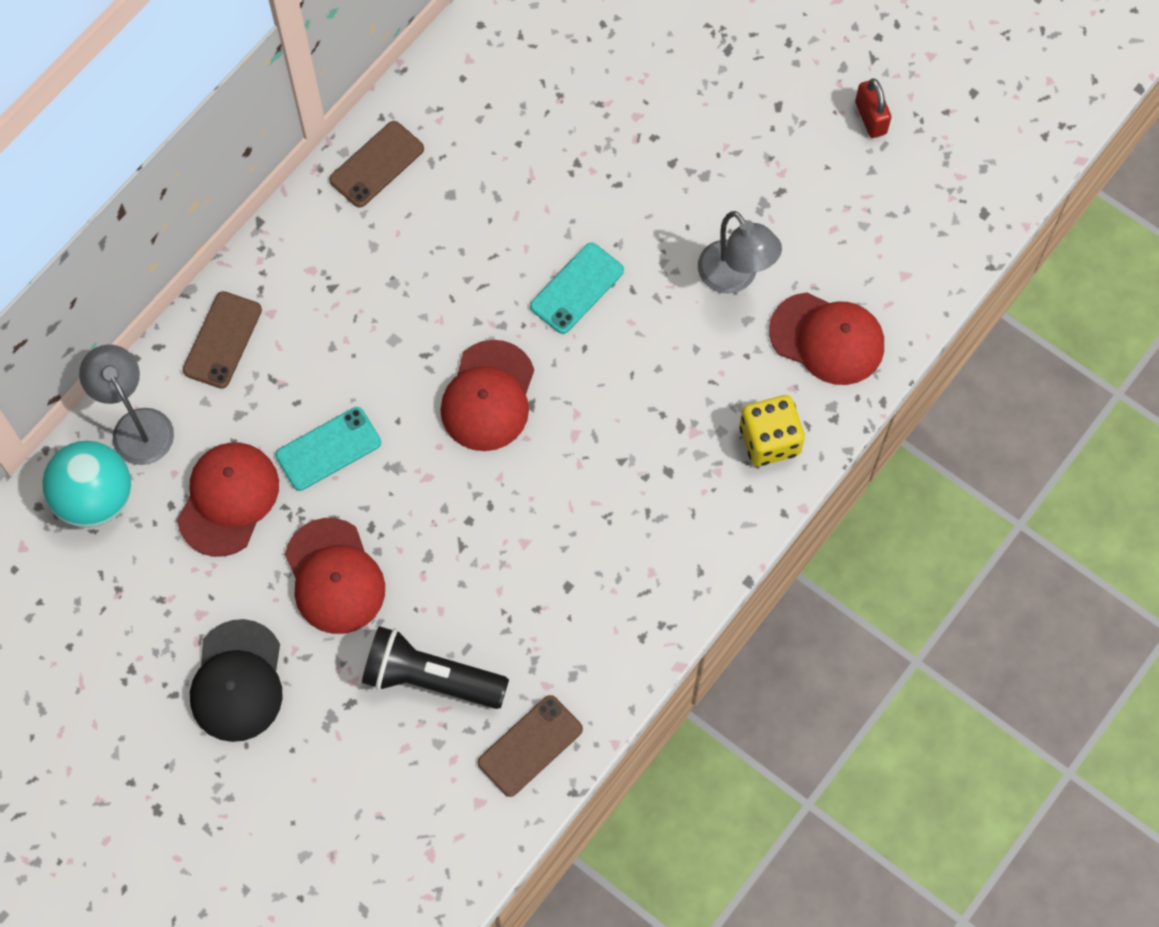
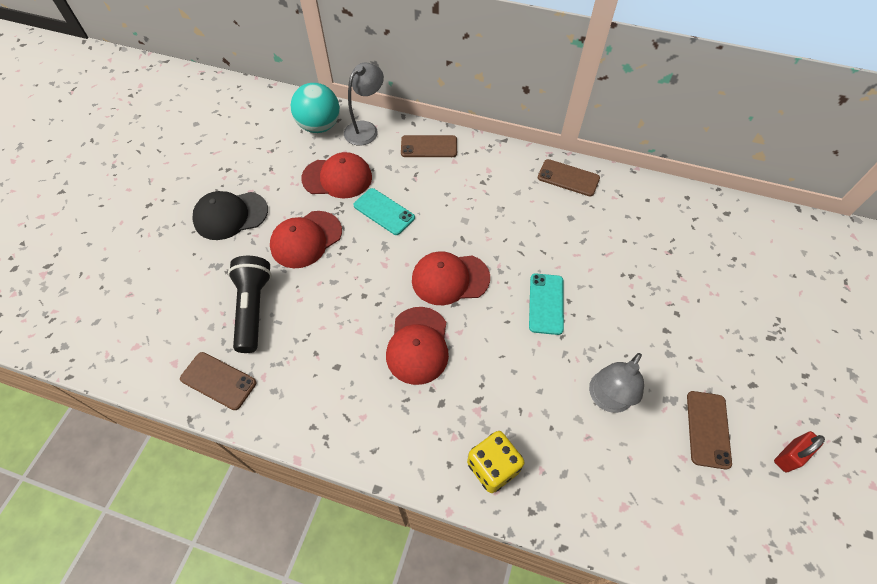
camera: 70 degrees right, 10 degrees down
turquoise phone [530,243,624,334] -> turquoise phone turned 75 degrees clockwise [529,273,564,335]
red cap [769,292,884,385] -> red cap moved to [386,307,449,385]
none -> brown phone [687,391,732,470]

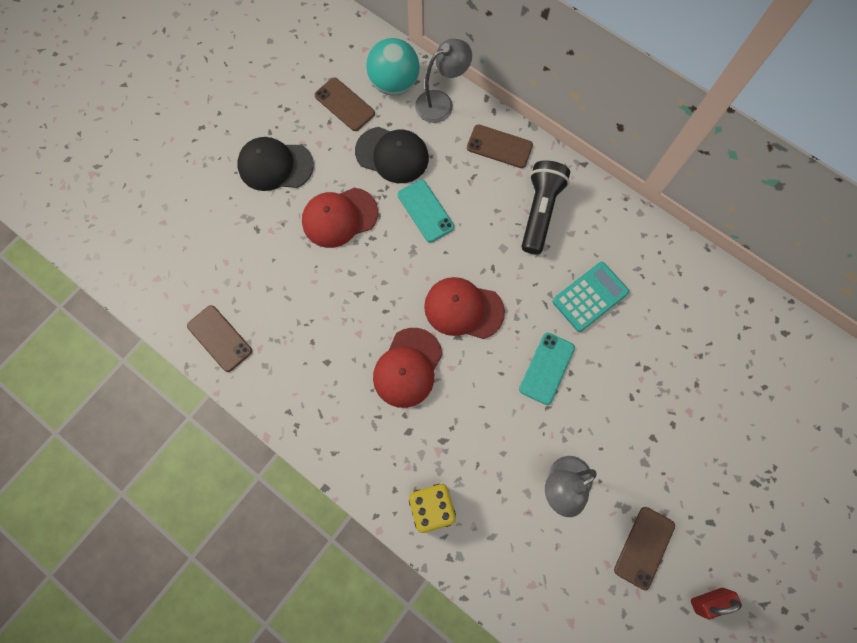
camera: 20 degrees right, 15 degrees up
black flashlight [228,256,272,353] -> black flashlight moved to [522,160,570,254]
red cap [301,152,372,199] -> black cap [355,127,429,183]
brown phone [538,159,600,196] -> brown phone moved to [314,77,375,131]
none -> turquoise calculator [552,262,629,332]

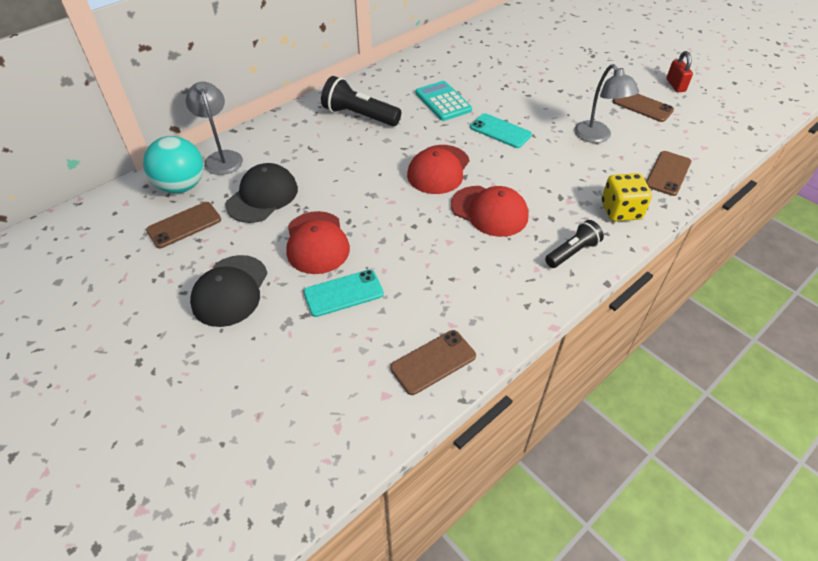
camera: 80 degrees left, 25 degrees down
turquoise phone [398,180,454,243] -> turquoise phone moved to [304,270,384,317]
brown phone [467,124,533,168] -> brown phone moved to [646,151,691,196]
none -> black flashlight [545,220,604,268]

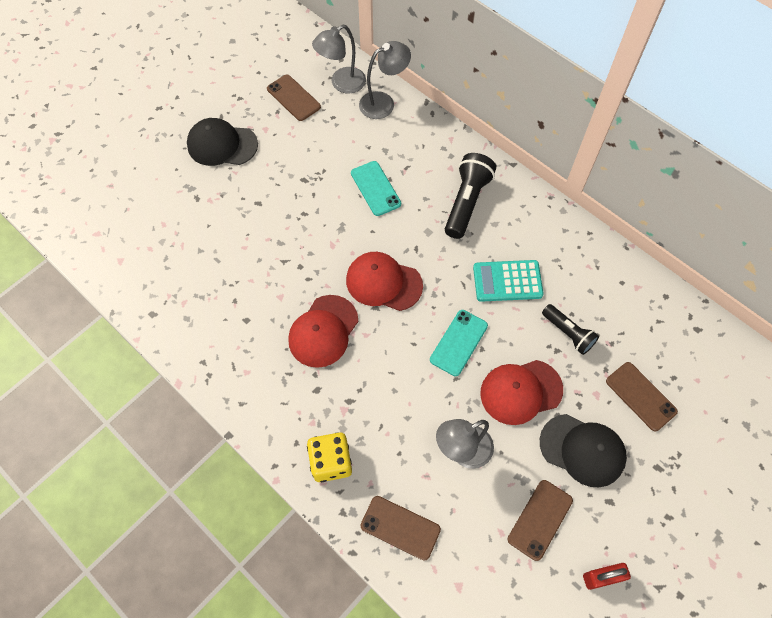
camera: 85 degrees right, 15 degrees up
turquoise ball [143,136,203,193] -> grey lamp [312,25,366,94]
black cap [225,163,298,223] -> black cap moved to [540,414,627,487]
red cap [286,211,350,274] -> red cap moved to [480,360,563,425]
turquoise phone [304,270,384,317] -> turquoise phone moved to [351,161,401,216]
brown phone [390,330,476,395] -> brown phone moved to [606,362,678,431]
turquoise calculator [416,81,472,121] -> turquoise calculator turned 150 degrees counterclockwise [473,260,544,302]
black flashlight [545,220,604,268] -> black flashlight moved to [542,304,599,355]

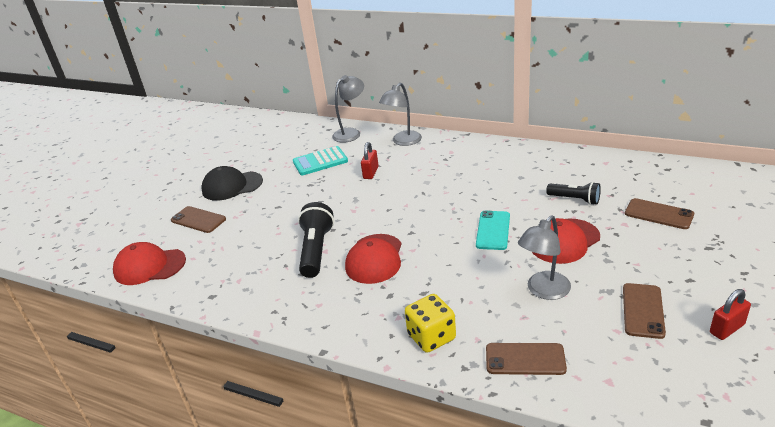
camera: 15 degrees left, 30 degrees down
brown phone [267,75,321,121] -> brown phone moved to [171,206,226,233]
grey lamp [312,25,366,94] -> grey lamp moved to [379,83,422,146]
red cap [346,252,423,311] -> red cap moved to [113,242,186,285]
turquoise phone [351,161,401,216] -> red padlock [361,142,379,179]
black flashlight [445,153,496,239] -> black flashlight moved to [298,202,334,278]
turquoise calculator [473,260,544,302] -> turquoise calculator moved to [293,146,348,175]
black cap [540,414,627,487] -> none

